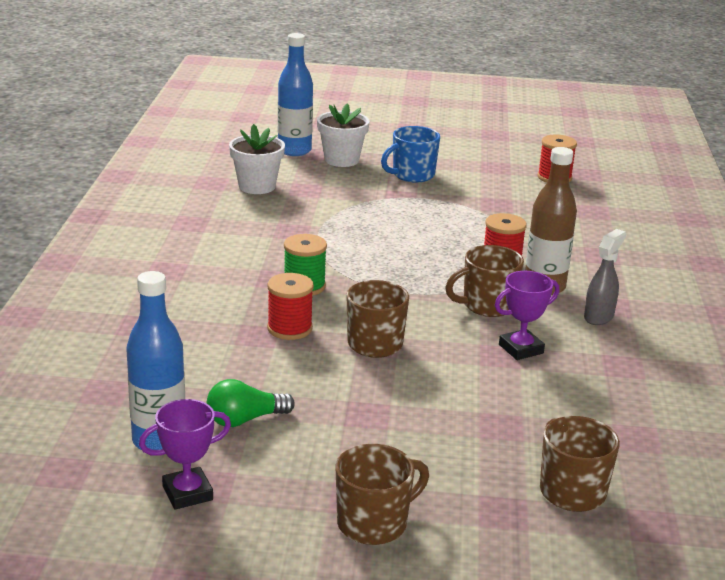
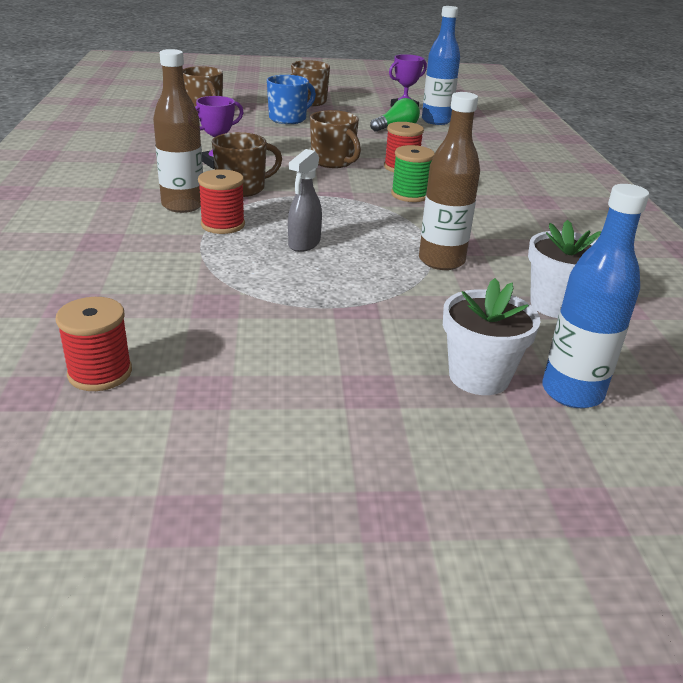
camera: 170 degrees right, 5 degrees up
blue mug [381,126,440,182] -> blue mug moved to [267,75,316,124]
grey spray bottle [584,229,626,325] -> grey spray bottle moved to [288,149,322,252]
none -> brown bottle [419,92,480,270]

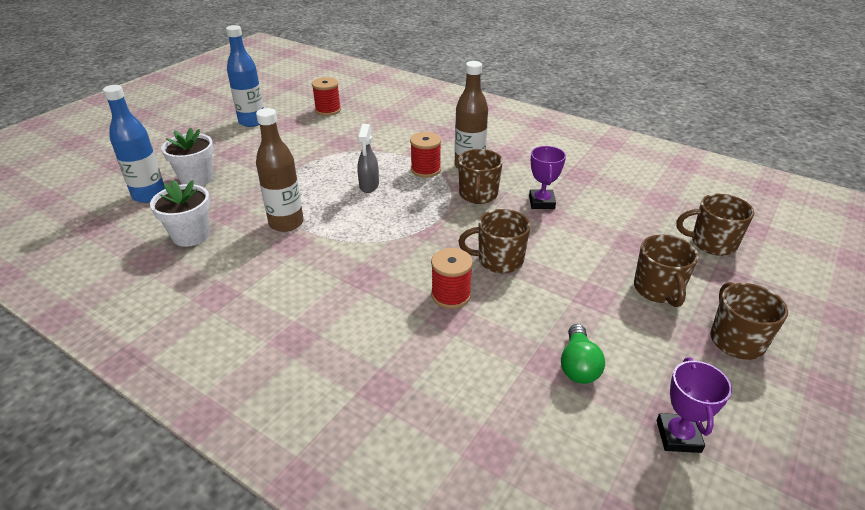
camera: 130 degrees right, 5 degrees up
blue mug [267,75,316,124] -> brown mug [634,235,698,307]
grey spray bottle [288,149,322,252] -> grey spray bottle turned 150 degrees counterclockwise [357,124,379,193]
green spool [391,145,435,202] -> none
blue bottle [422,6,460,125] -> blue bottle moved to [226,25,264,127]

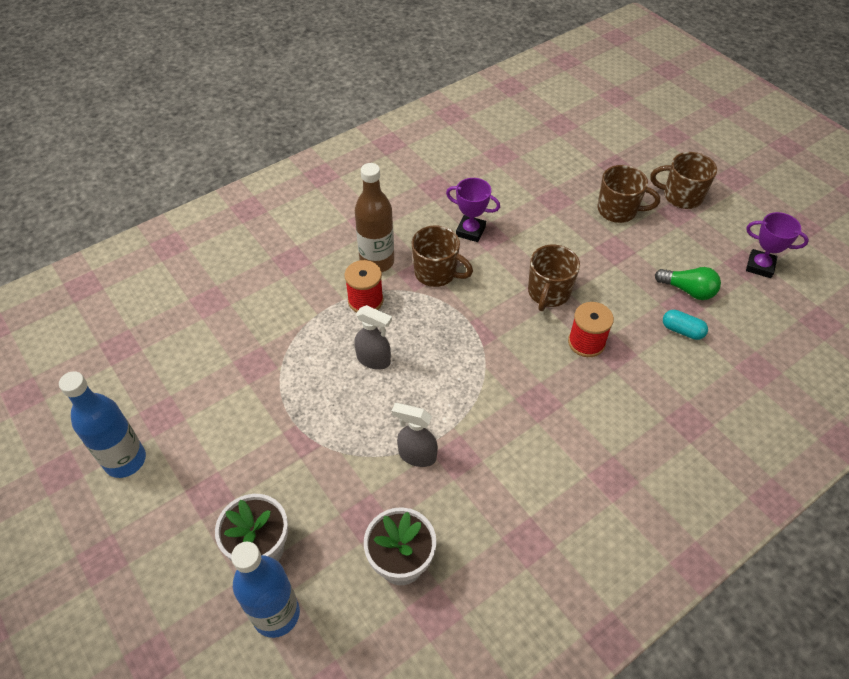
camera: 70 degrees left, 15 degrees up
brown bottle [256,108,304,232] -> grey spray bottle [392,403,438,467]
red spool [312,77,341,116] -> none
brown mug [676,194,755,256] -> none
none -> turquoise capsule [663,310,708,340]

